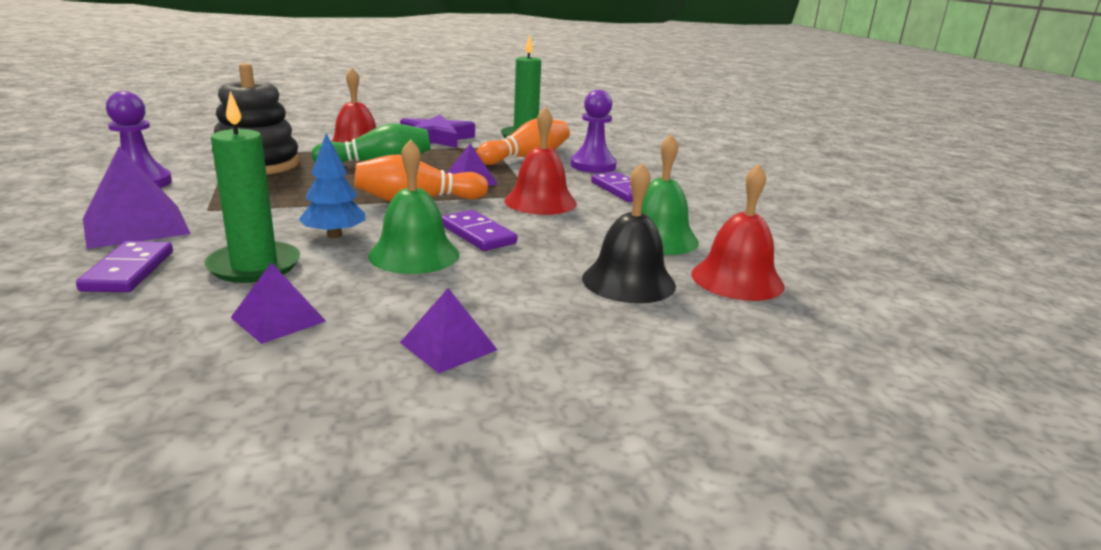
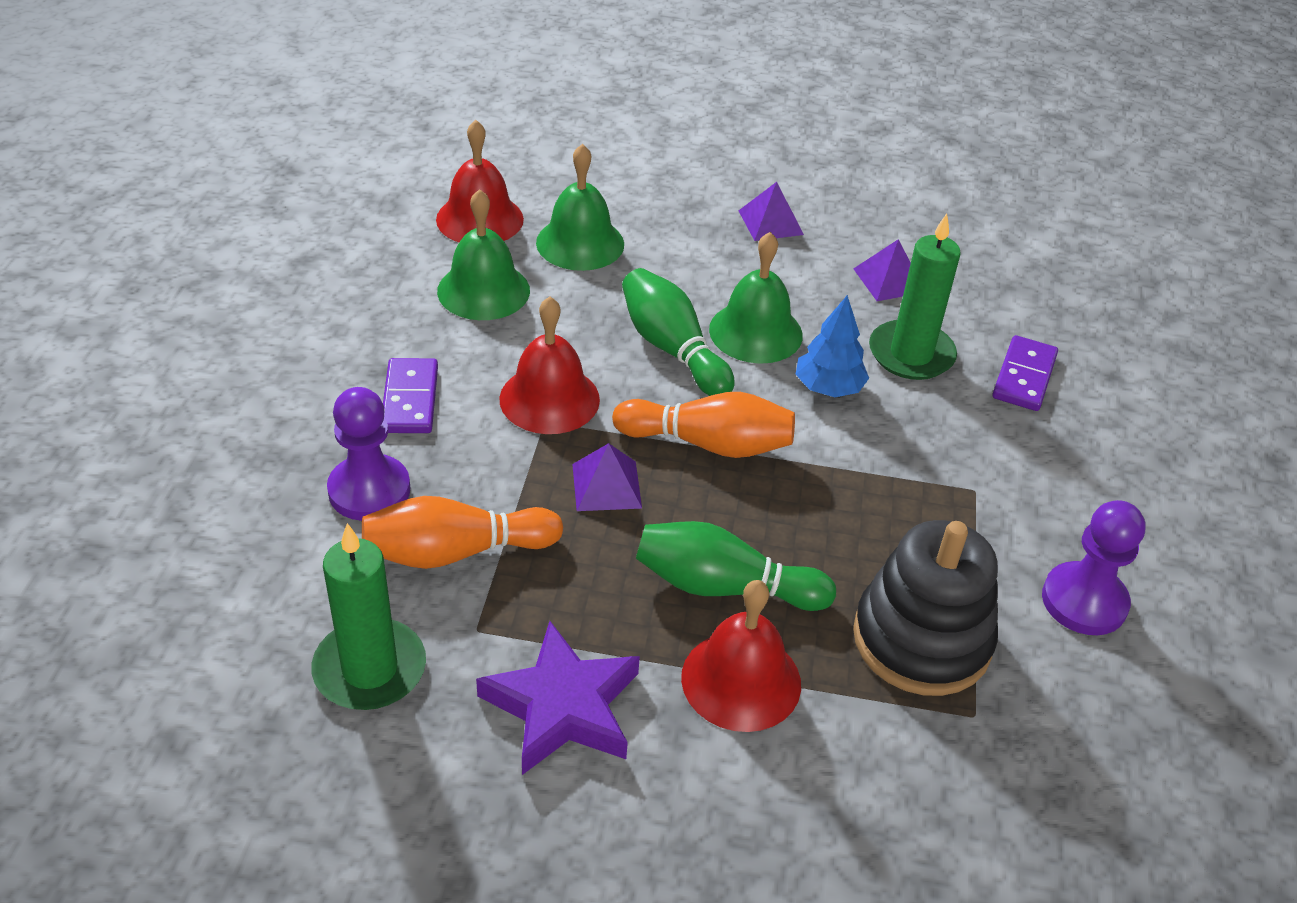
camera: 155 degrees left, 20 degrees up
purple pyramid [83,147,191,249] -> none
purple domino [442,210,517,251] -> green bowling pin [622,268,735,396]
black bell [582,163,676,303] -> green bell [536,144,624,271]

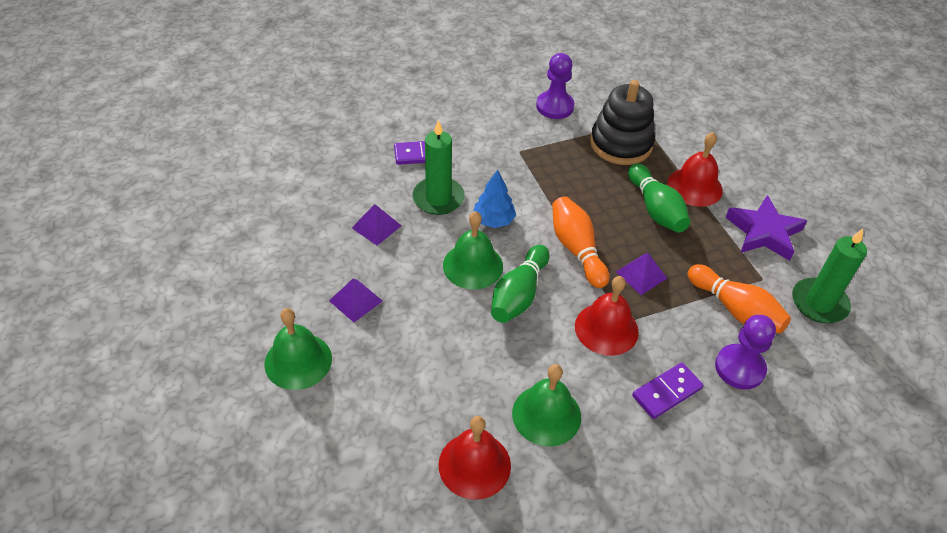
camera: 120 degrees left, 5 degrees up
green bell [536,144,624,271] -> green bell moved to [264,308,332,390]

